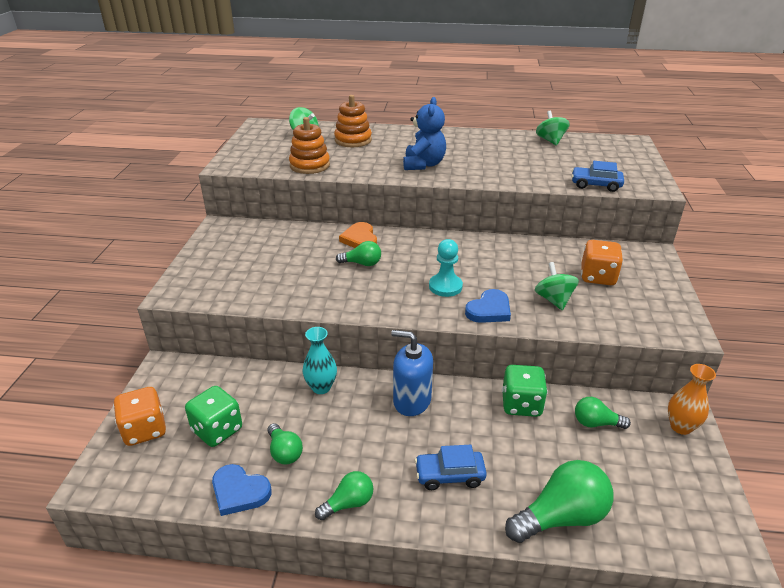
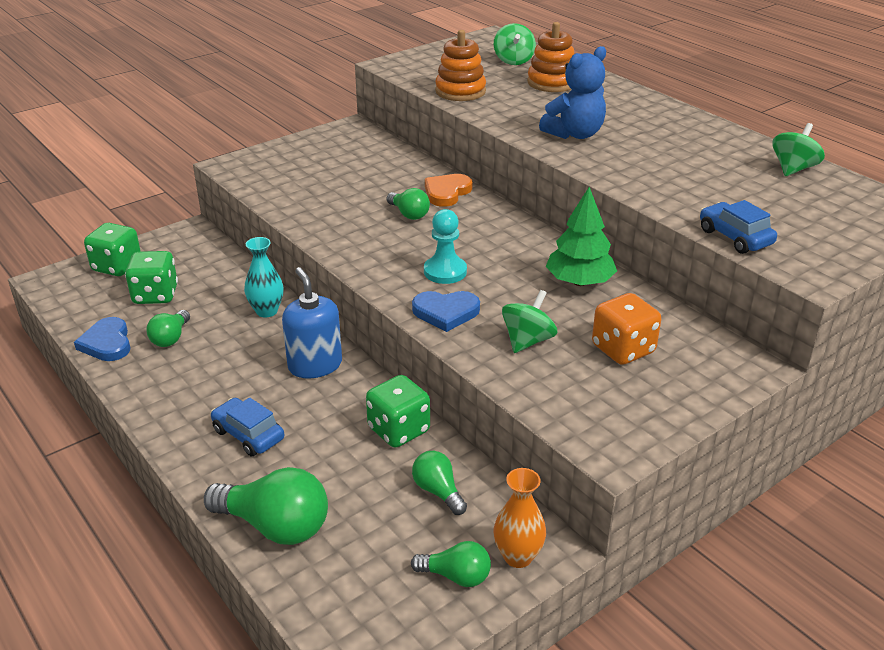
camera: 45 degrees right, 0 degrees up
orange dice [113,387,166,446] -> green dice [84,223,141,276]
green light bulb [315,471,374,520] -> green light bulb moved to [411,541,491,587]
none -> green tree [546,187,617,286]

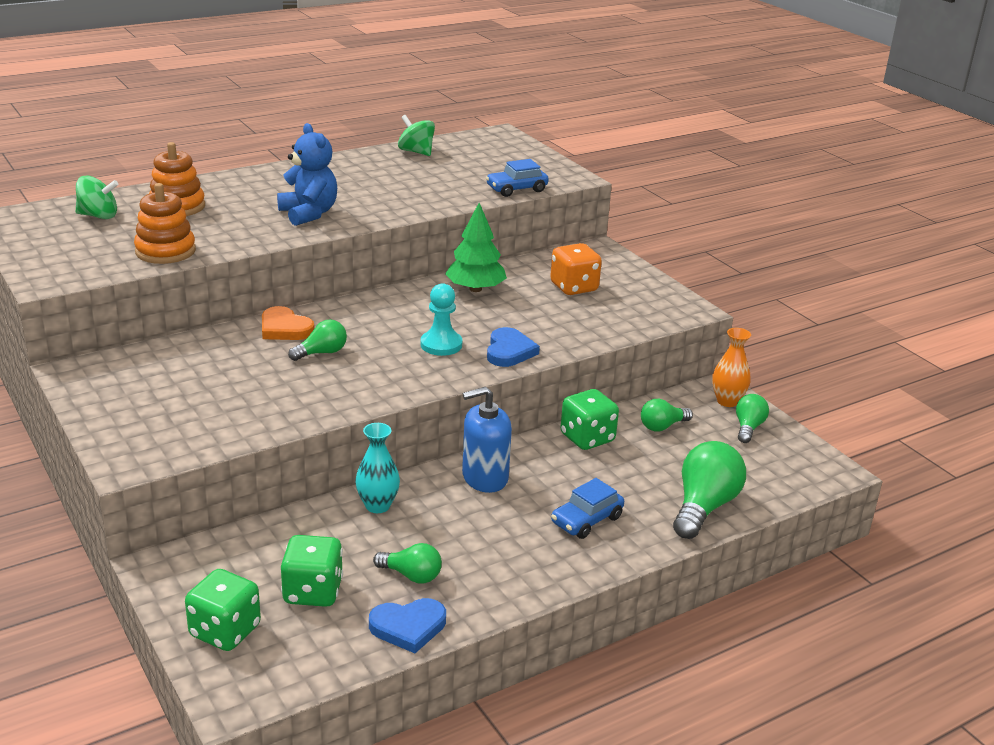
camera: 85 degrees left, 5 degrees down
green spinning top [502,290,557,353] -> none

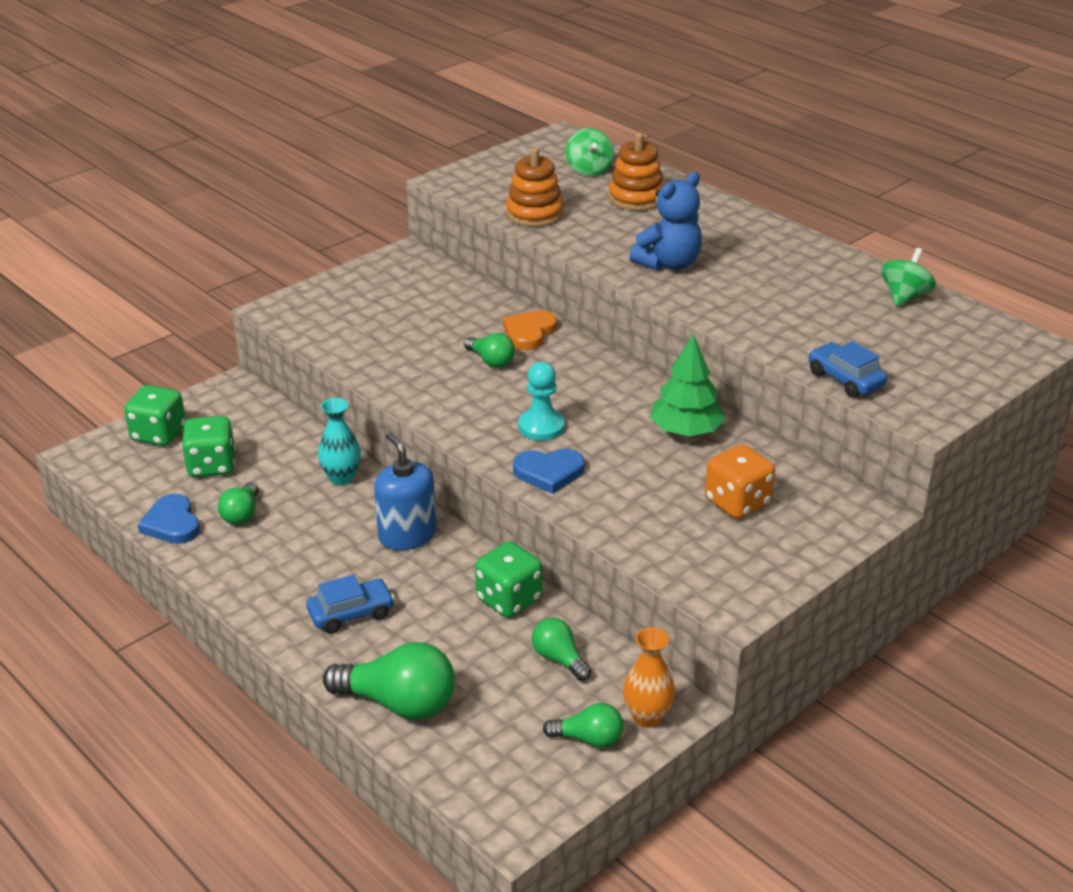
camera: 80 degrees right, 5 degrees up
blue car [551,478,624,539] -> blue car turned 120 degrees clockwise [306,575,395,634]

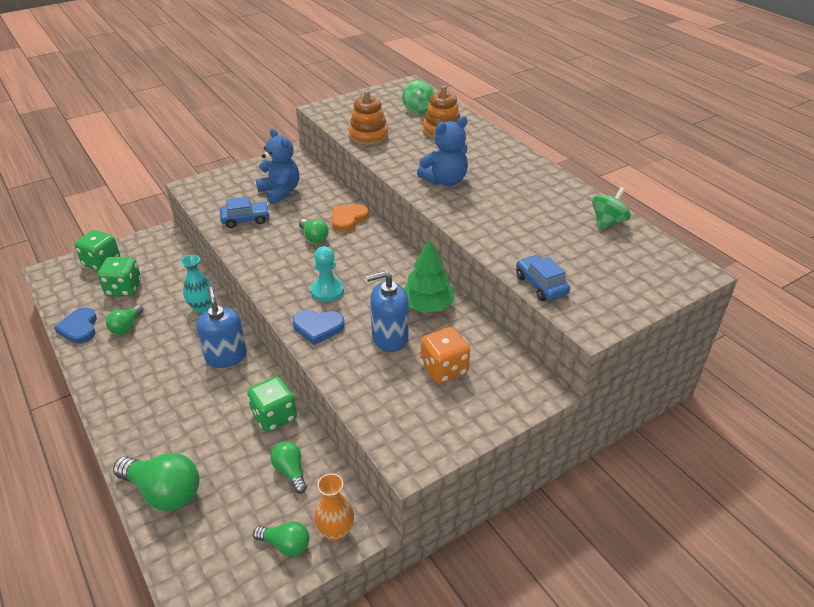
camera: 10 degrees right, 5 degrees up
blue car [306,575,395,634] -> blue car moved to [220,197,270,228]
none -> blue teddy bear [256,128,299,204]
none -> blue soap dispenser [366,271,408,352]

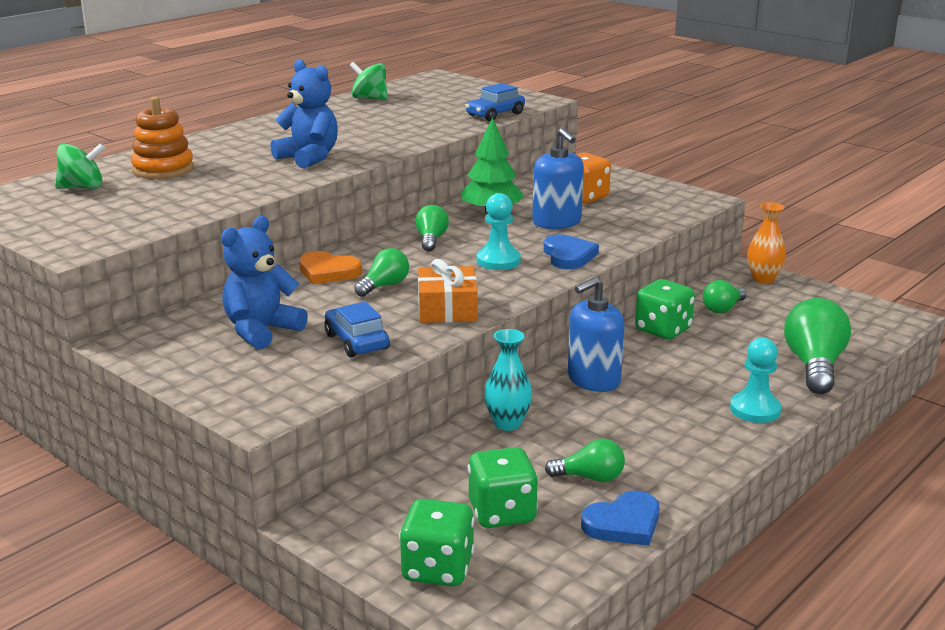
camera: 105 degrees left, 15 degrees down
green light bulb [253,521,310,557] -> green light bulb moved to [415,205,449,252]
orange stacking toy [349,90,388,146] -> none
none -> orange gift [418,259,478,323]
none -> turquoise pawn [730,337,781,423]

